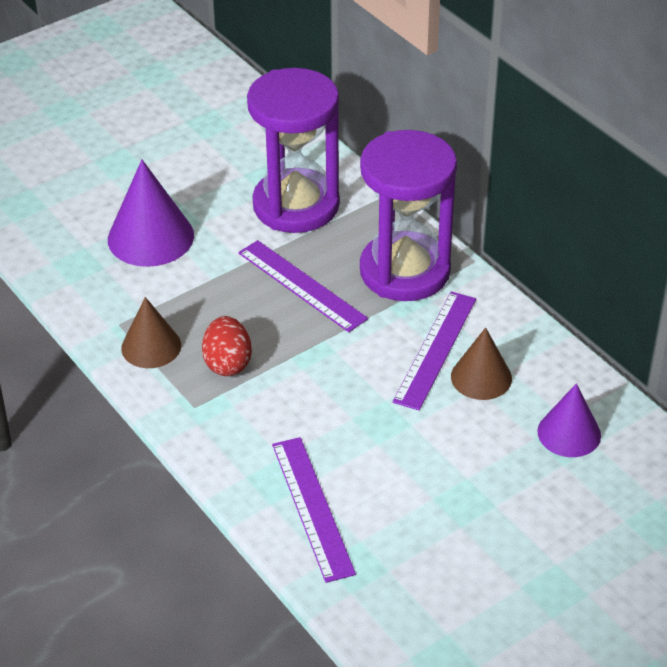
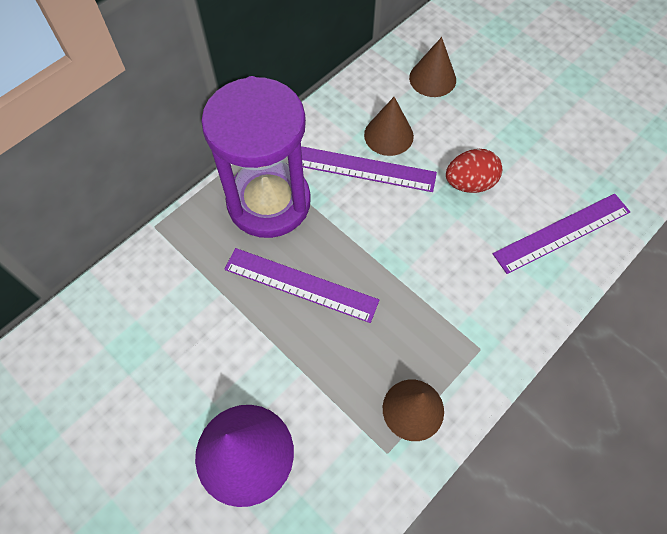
camera: 100 degrees left, 20 degrees up
red egg [202,316,252,376] -> red egg moved to [446,149,502,193]
purple ruler [238,240,368,332] -> purple ruler turned 75 degrees clockwise [224,248,379,323]
purple hourglass [247,68,340,233] -> none
purple cone [537,383,601,457] -> brown cone [409,37,456,97]

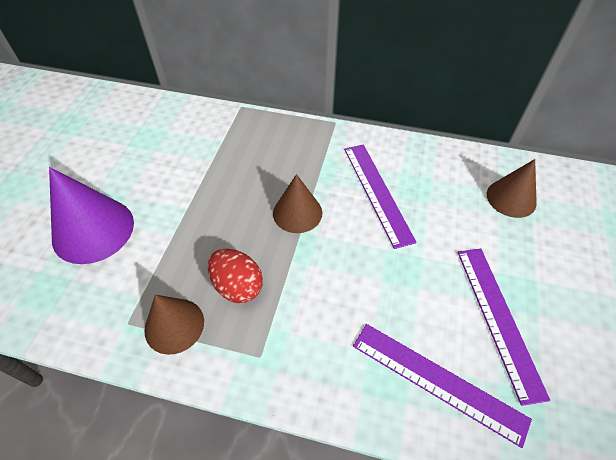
camera: 60 degrees right, 10 degrees down
purple hourglass [201,76,311,238] -> none
purple ruler [224,248,379,323] -> purple ruler moved to [458,249,550,406]
brown cone [364,97,414,156] -> brown cone moved to [273,174,322,233]
red egg [446,149,502,193] -> red egg moved to [208,249,263,303]

